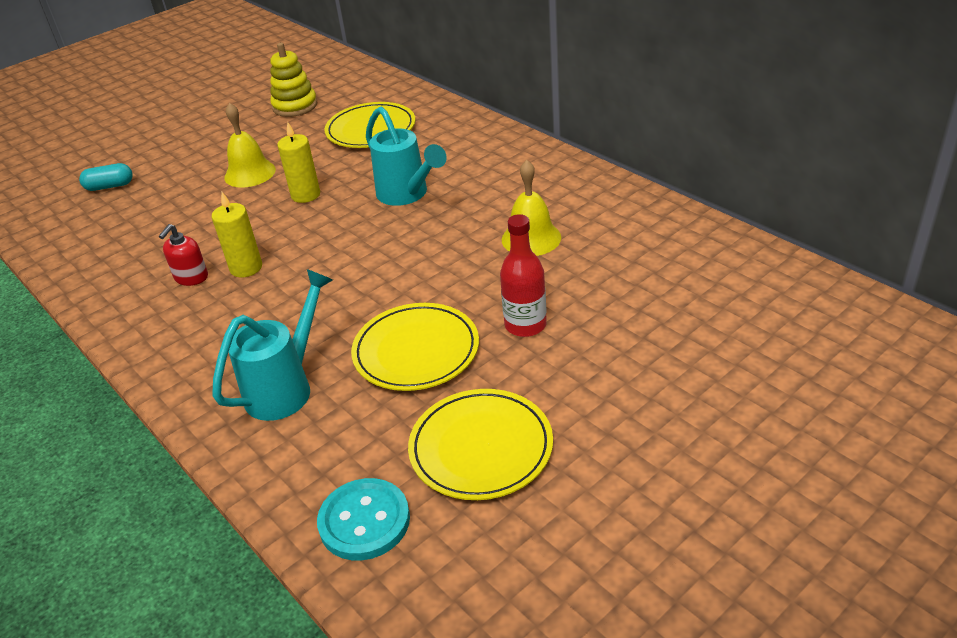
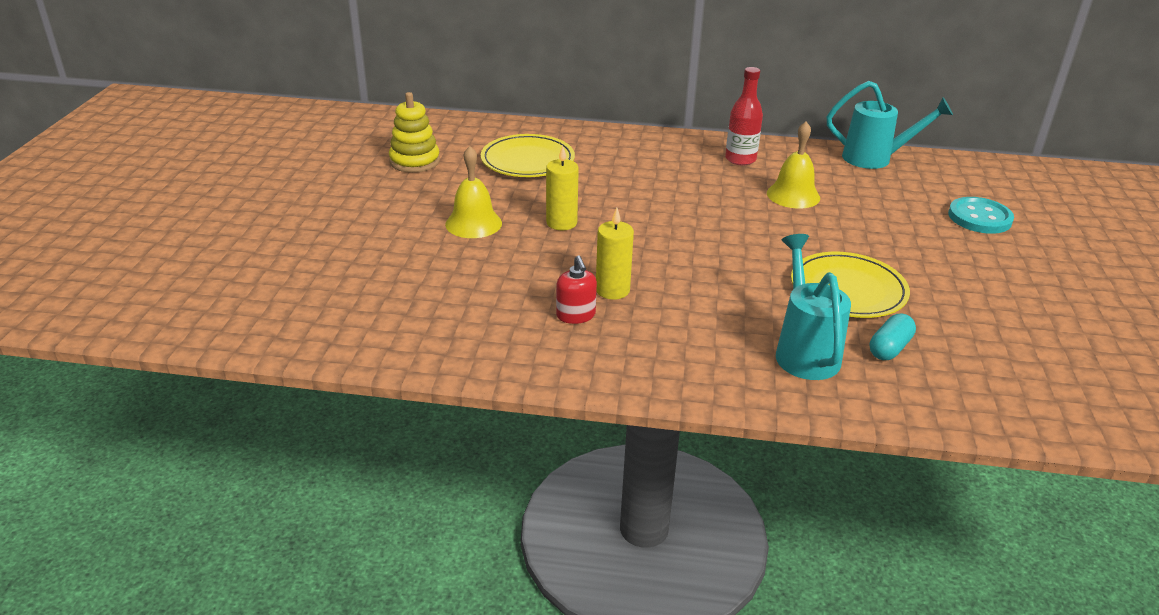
camera: 45 degrees left, 5 degrees down
turquoise capsule [79,163,133,191] -> turquoise capsule moved to [870,314,916,360]
turquoise button [317,478,410,560] -> turquoise button moved to [948,197,1014,234]
turquoise watering can [366,107,447,206] -> turquoise watering can moved to [827,81,953,169]
yellow plate [408,389,553,500] -> none
red bottle [500,214,547,337] -> red bottle moved to [725,67,763,166]

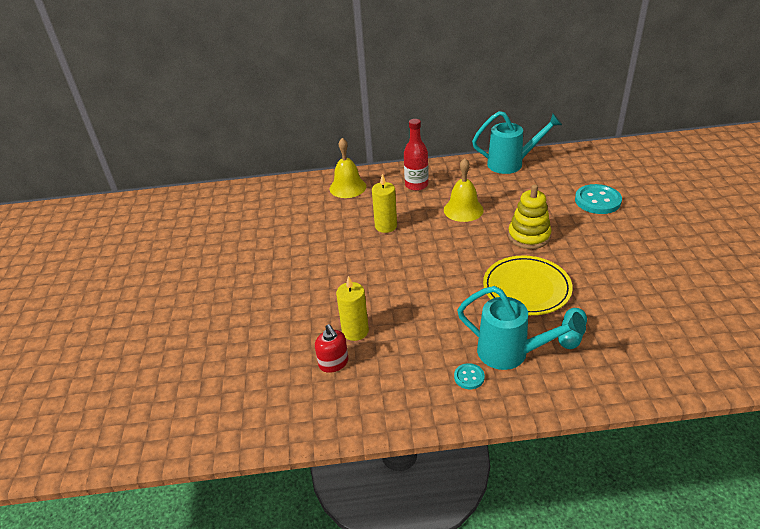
camera: 10 degrees left, 5 degrees up
yellow stacking toy [389,92,440,173] -> yellow stacking toy moved to [508,184,552,249]
yellow bell [445,146,502,238] -> yellow bell moved to [330,138,366,198]
yellow plate [481,134,575,177] -> none
yellow candle [546,145,579,230] -> yellow candle moved to [372,174,397,233]
turquoise watering can [776,234,851,380] -> turquoise watering can turned 135 degrees clockwise [457,286,586,370]
none -> turquoise button [454,363,485,389]

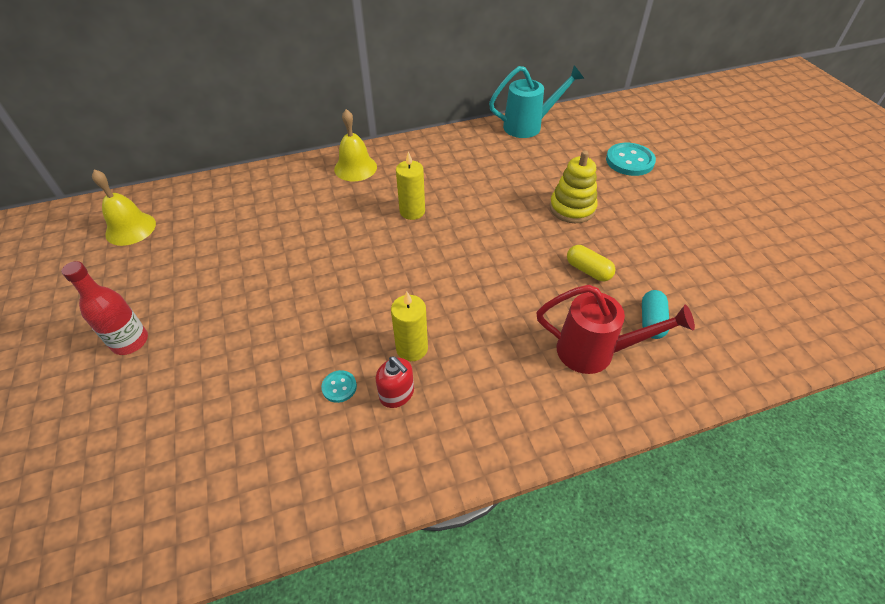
camera: 15 degrees left, 10 degrees up
red bottle [404,119,429,191] -> red bottle moved to [62,261,148,355]
yellow bell [444,158,484,222] -> yellow bell moved to [92,169,156,246]
turquoise button [454,363,485,389] -> turquoise button moved to [321,370,357,403]
turquoise watering can [457,286,586,370] -> red watering can [536,285,695,374]
yellow plate [483,255,573,315] -> yellow capsule [567,245,615,281]

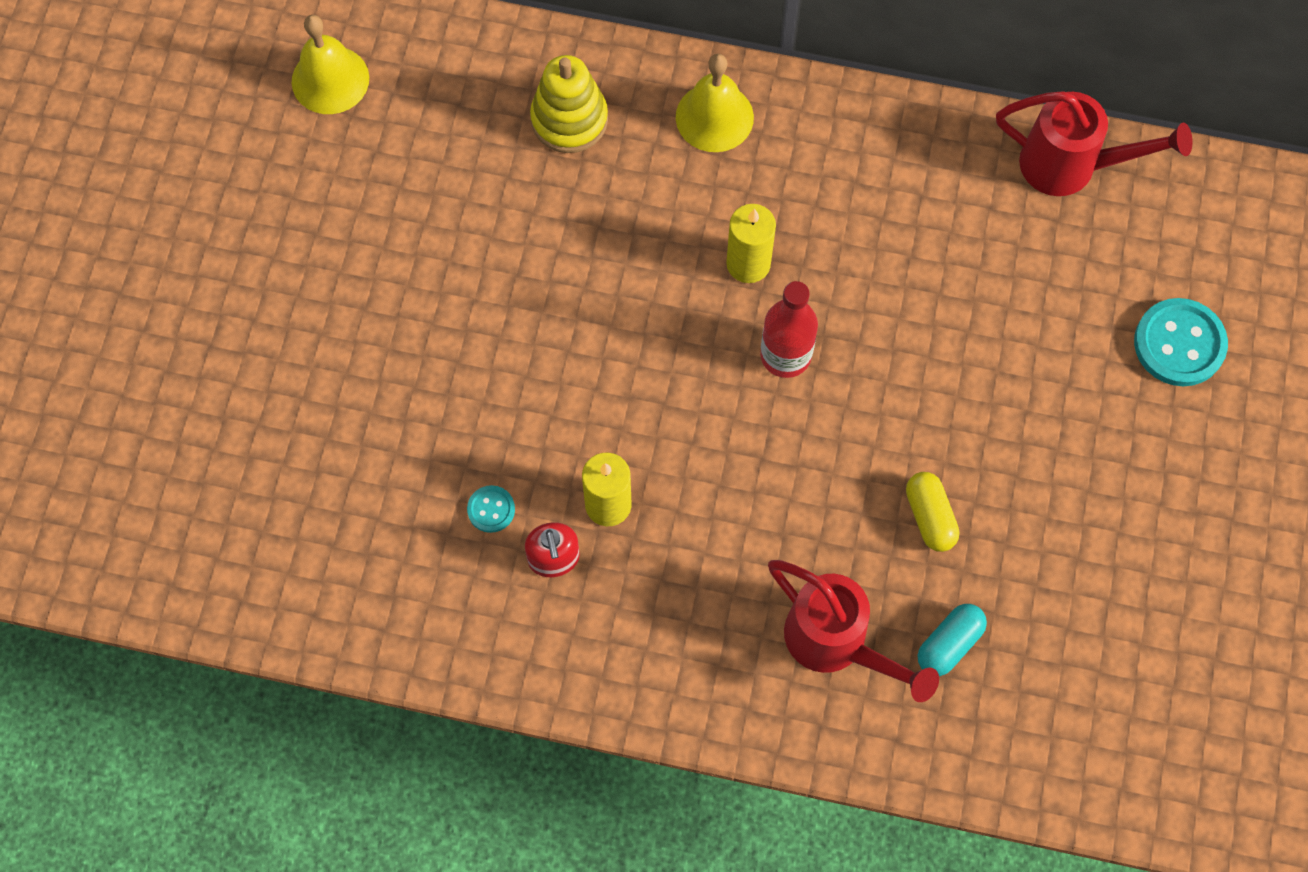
camera: 30 degrees right, 20 degrees up
red bottle [62,261,148,355] -> red bottle moved to [760,281,818,378]
turquoise watering can [489,66,584,138] -> red watering can [996,91,1192,196]
yellow stacking toy [550,151,598,223] -> yellow stacking toy moved to [530,55,608,153]

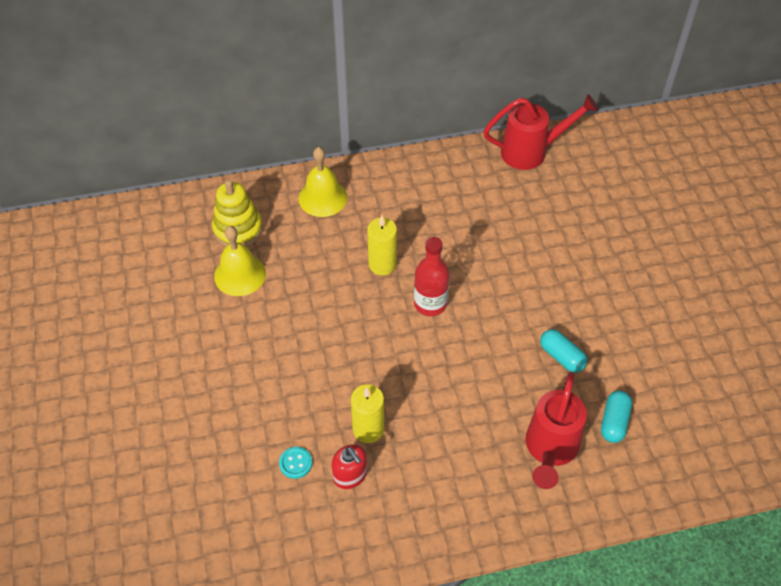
camera: 25 degrees left, 15 degrees down
yellow bell [292,15,369,114] -> yellow bell moved to [214,226,266,296]
red watering can [768,560,939,702] -> red watering can turned 90 degrees clockwise [525,372,587,489]
yellow capsule [906,472,959,552] -> turquoise capsule [540,329,587,373]
turquoise button [1134,298,1228,386] -> none

